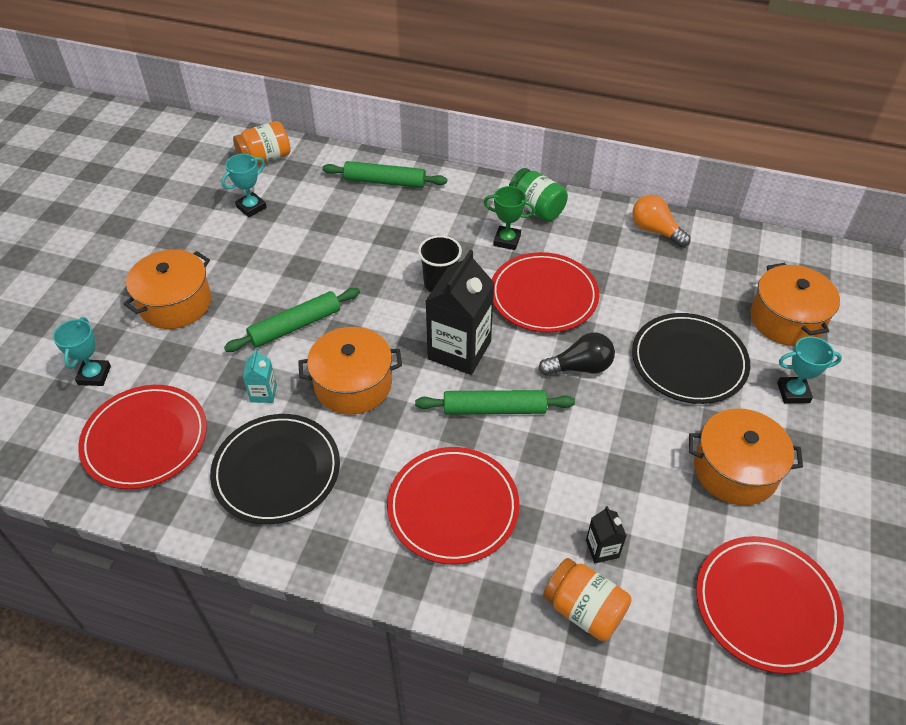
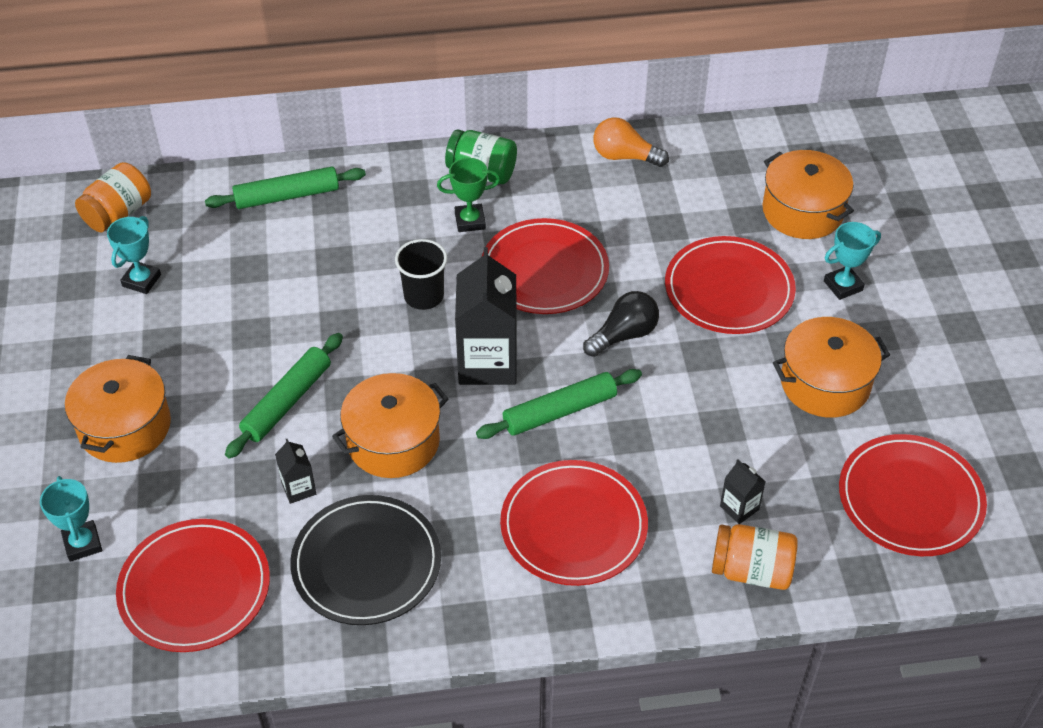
camera: 25 degrees left, 0 degrees up
turquoise carton [243,349,277,403] -> black carton [275,439,316,504]
black plate [632,313,750,404] -> red plate [665,236,796,334]

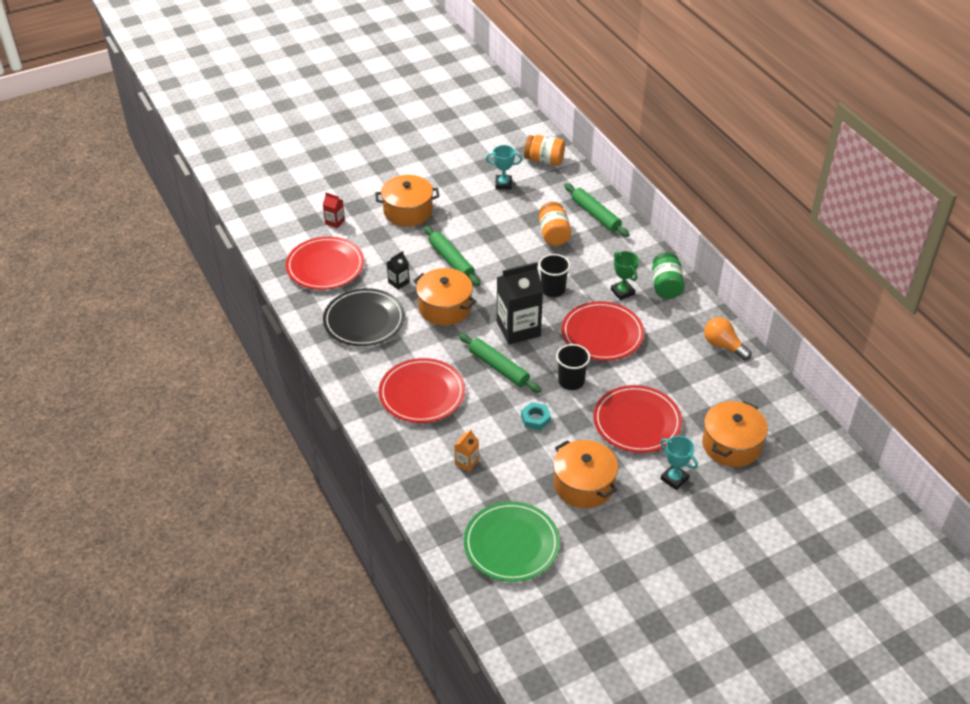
camera: 70 degrees right, 5 degrees down
turquoise trophy [40,476,102,562] -> red carton [323,192,345,228]
green rolling pin [225,333,343,459] -> green rolling pin turned 45 degrees clockwise [424,226,480,286]
black light bulb [583,291,659,357] -> black cup [556,344,590,390]
orange light bulb [593,117,669,167] -> orange light bulb turned 45 degrees counterclockwise [704,317,751,360]
orange jar [712,524,798,590] -> orange jar moved to [539,202,571,246]
black carton [720,459,766,524] -> orange carton [455,429,479,472]
red plate [839,434,987,556] -> green plate [464,502,560,582]
none -> turquoise nut [521,402,551,430]

